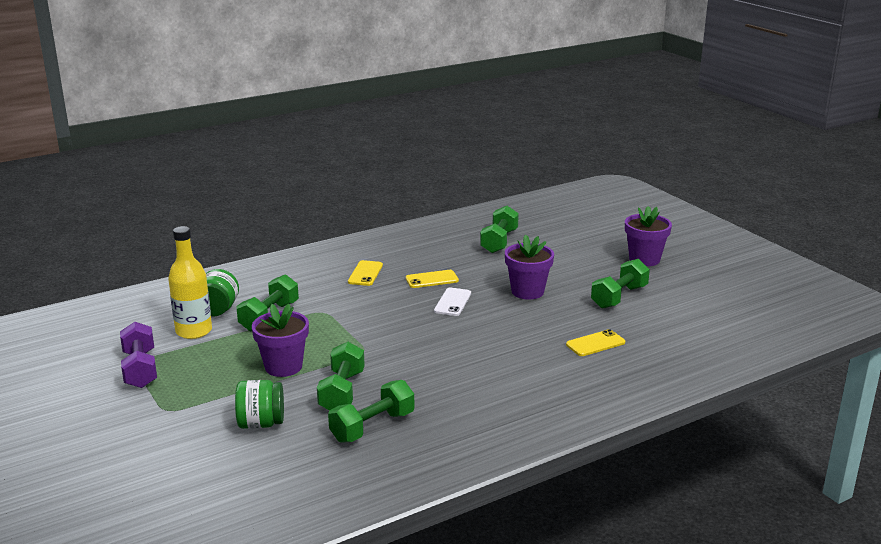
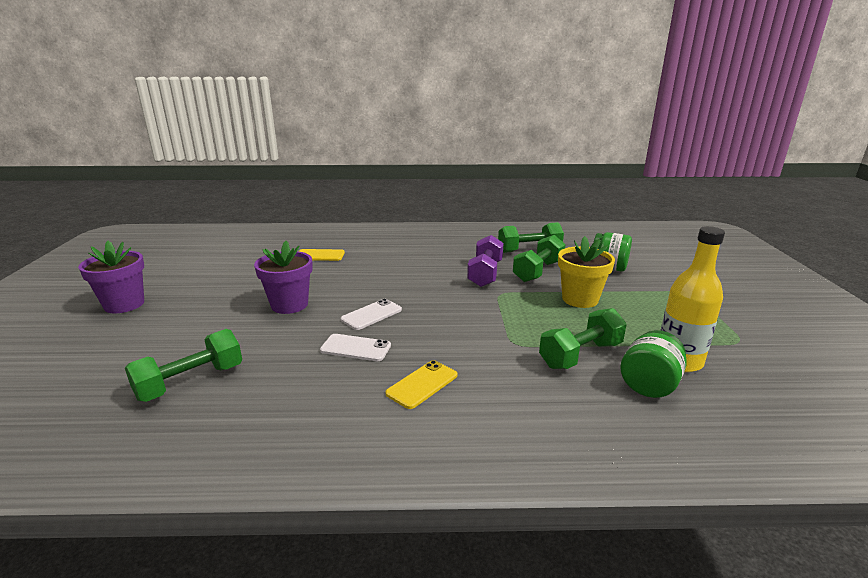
camera: 150 degrees left, 0 degrees up
purple dumbbell [120,322,157,388] -> purple dumbbell moved to [467,235,504,287]
purple flower pot [252,304,309,377] -> yellow flower pot [558,236,615,308]
yellow phone [406,270,459,288] -> white phone [320,334,391,361]
green dumbbell [591,259,650,309] -> none

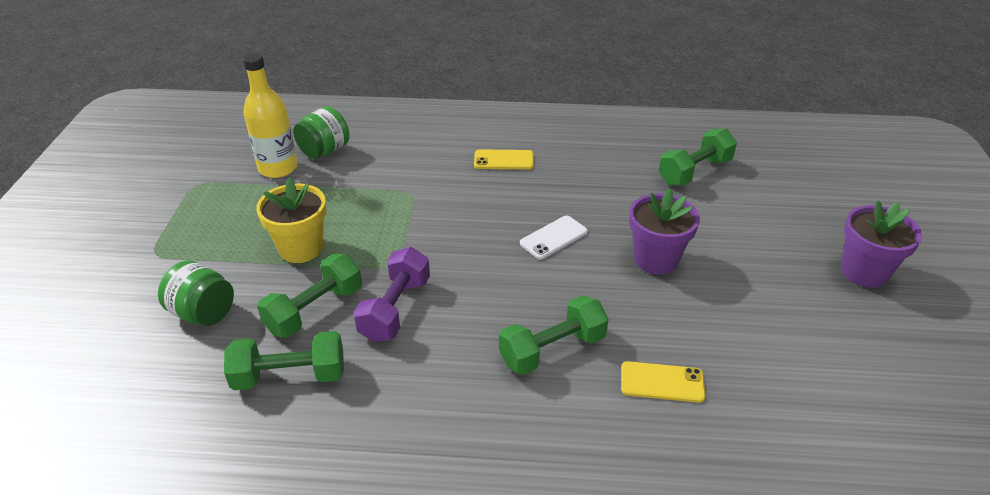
camera: 175 degrees left, 15 degrees up
white phone [320,334,391,361] -> none
yellow phone [385,360,457,409] -> yellow phone turned 45 degrees clockwise [474,149,534,169]
green dumbbell [539,308,627,369] -> green dumbbell moved to [499,295,608,375]

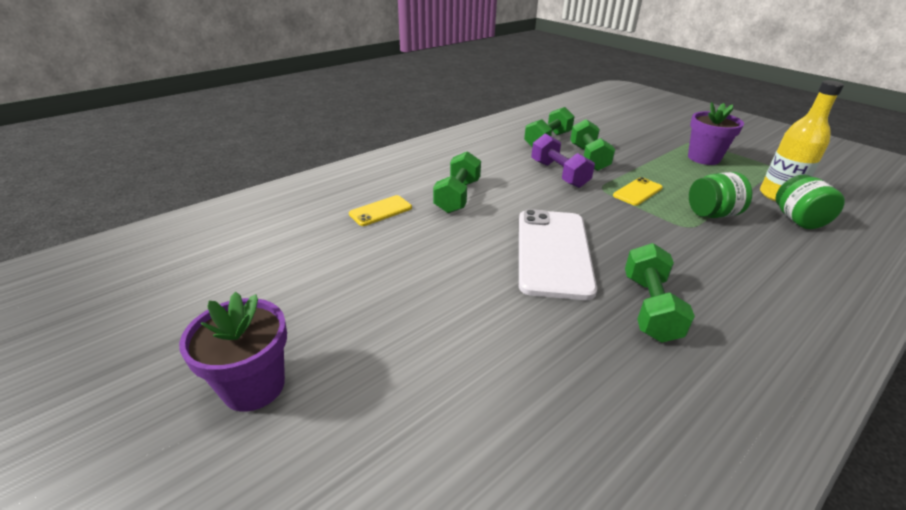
camera: 135 degrees right, 5 degrees down
green jar [158,261,234,326] -> green jar moved to [689,172,752,218]
yellow flower pot [256,177,326,263] -> none
yellow phone [474,149,534,169] -> yellow phone moved to [613,177,663,206]
white phone [520,216,588,259] -> white phone [519,209,597,300], size x2.07
purple flower pot [629,188,700,274] -> purple flower pot moved to [688,102,744,165]
green dumbbell [659,128,737,185] -> green dumbbell moved to [625,243,695,343]

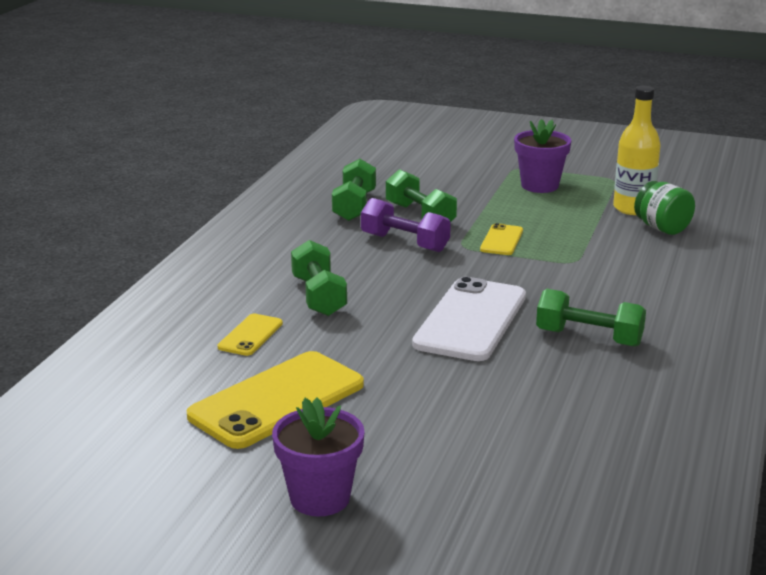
camera: 30 degrees left, 10 degrees down
white phone [519,209,597,300] -> white phone turned 45 degrees clockwise [412,277,526,361]
green dumbbell [625,243,695,343] -> green dumbbell turned 45 degrees counterclockwise [536,289,646,347]
green jar [689,172,752,218] -> none
none -> yellow phone [187,351,364,449]

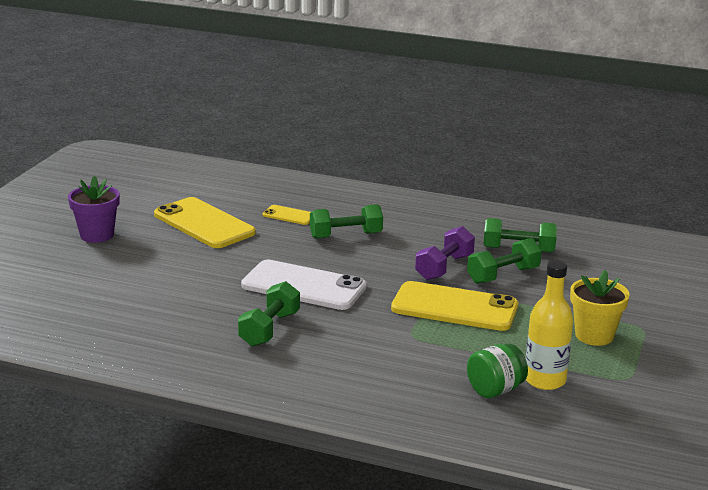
camera: 90 degrees right, 0 degrees up
yellow phone [480,223,523,255] -> yellow phone [391,281,518,331], size x2.07
purple flower pot [514,119,571,193] -> yellow flower pot [570,270,630,346]

